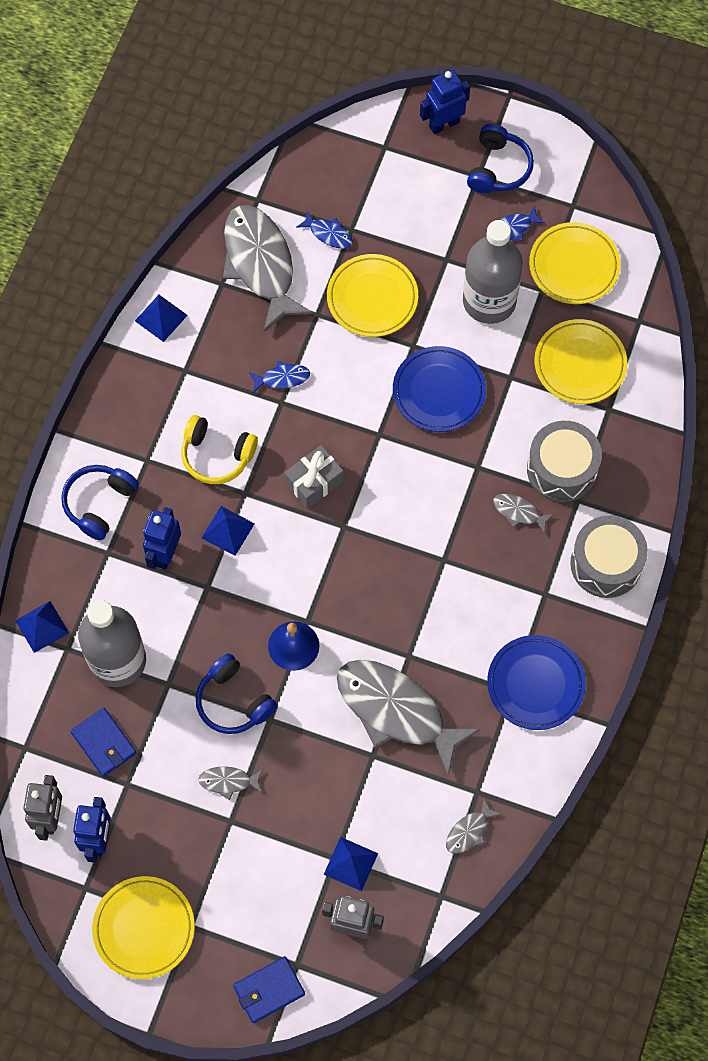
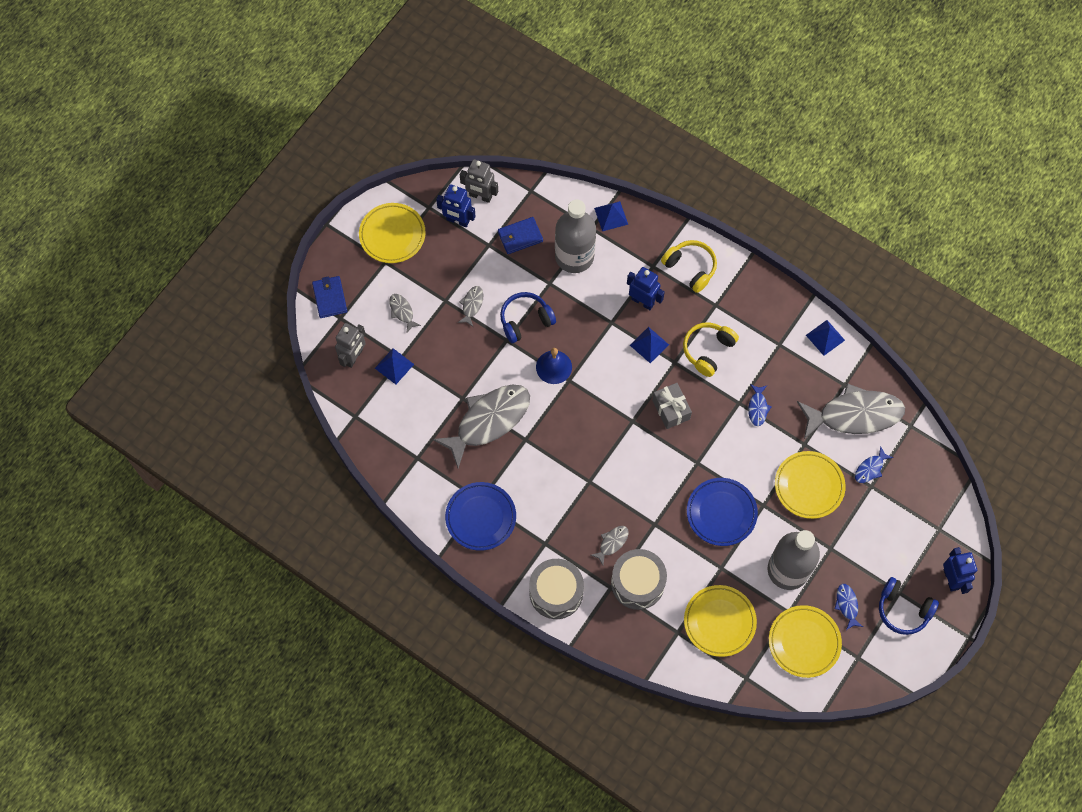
camera: 105 degrees right, 0 degrees up
blue headphones [61,465,139,541] -> yellow headphones [661,240,717,293]
grey fish [446,798,502,853] -> grey fish moved to [389,294,421,332]

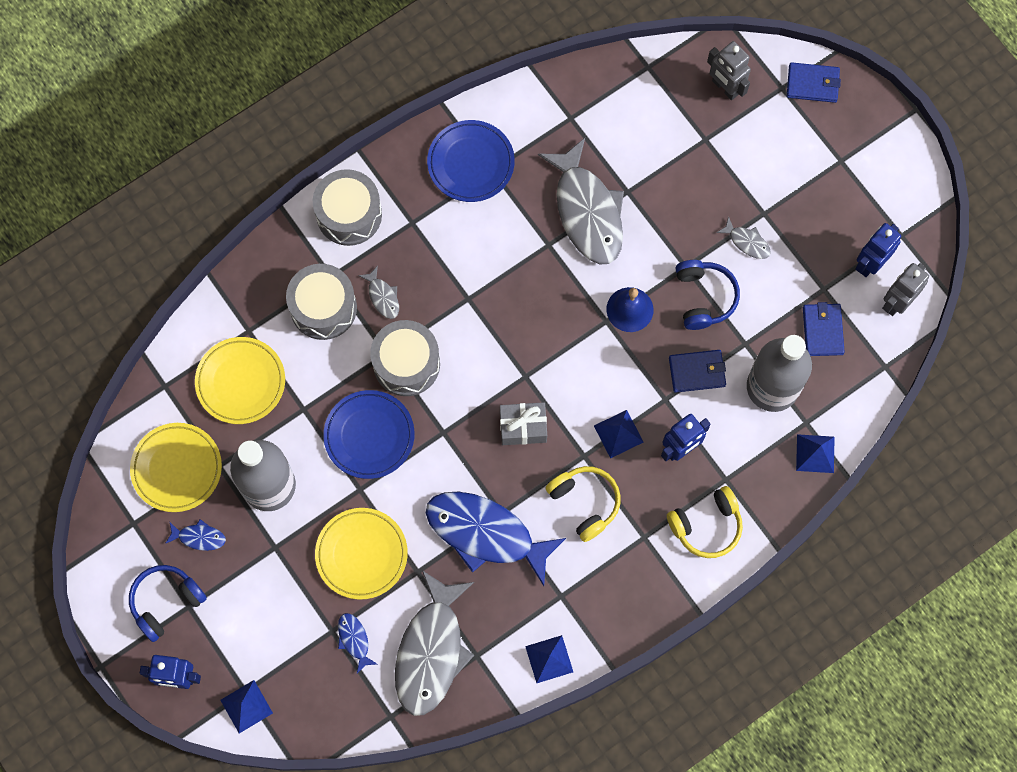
camera: 110 degrees right, 5 degrees up
yellow plate [359,203,426,263] -> none
blue pyramid [375,348,414,384] -> blue pyramid moved to [220,680,273,733]
grey fish [389,294,421,332] -> none
blue fish [748,384,772,426] -> blue fish [426,492,566,586], size x2.36
none -> grey drum [370,320,440,396]
none -> blue wallet [669,350,726,393]

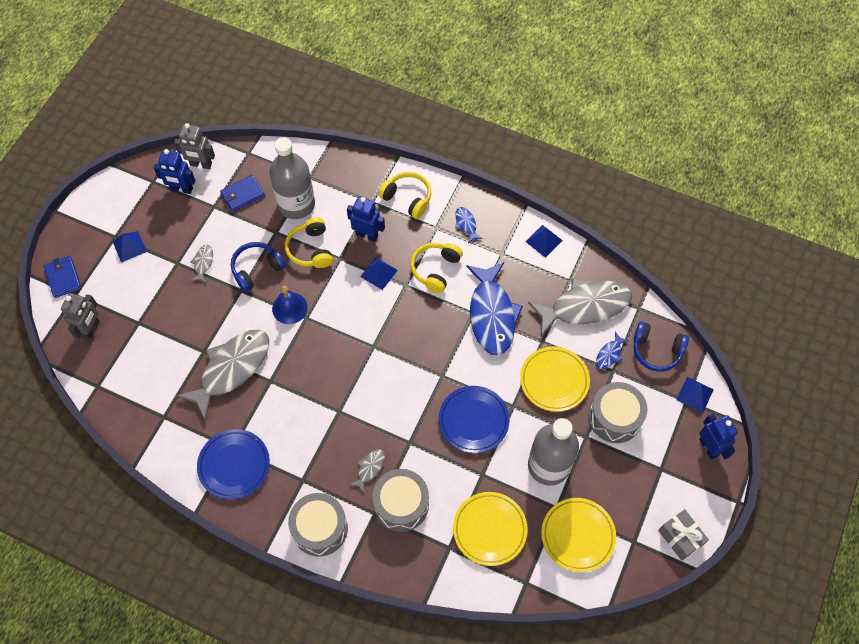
camera: 120 degrees left, 10 degrees down
blue headphones [129,565,207,642] -> blue headphones moved to [633,321,689,372]
blue fish [165,519,226,551] -> blue fish moved to [455,207,483,243]
grey drum [370,320,440,396] -> grey drum moved to [588,382,647,443]
grey gift [500,402,547,445] -> grey gift moved to [658,509,709,561]
blue wallet [669,350,726,393] -> yellow headphones [285,218,333,268]
blue pyramid [796,434,835,473] -> blue pyramid moved to [113,231,147,262]

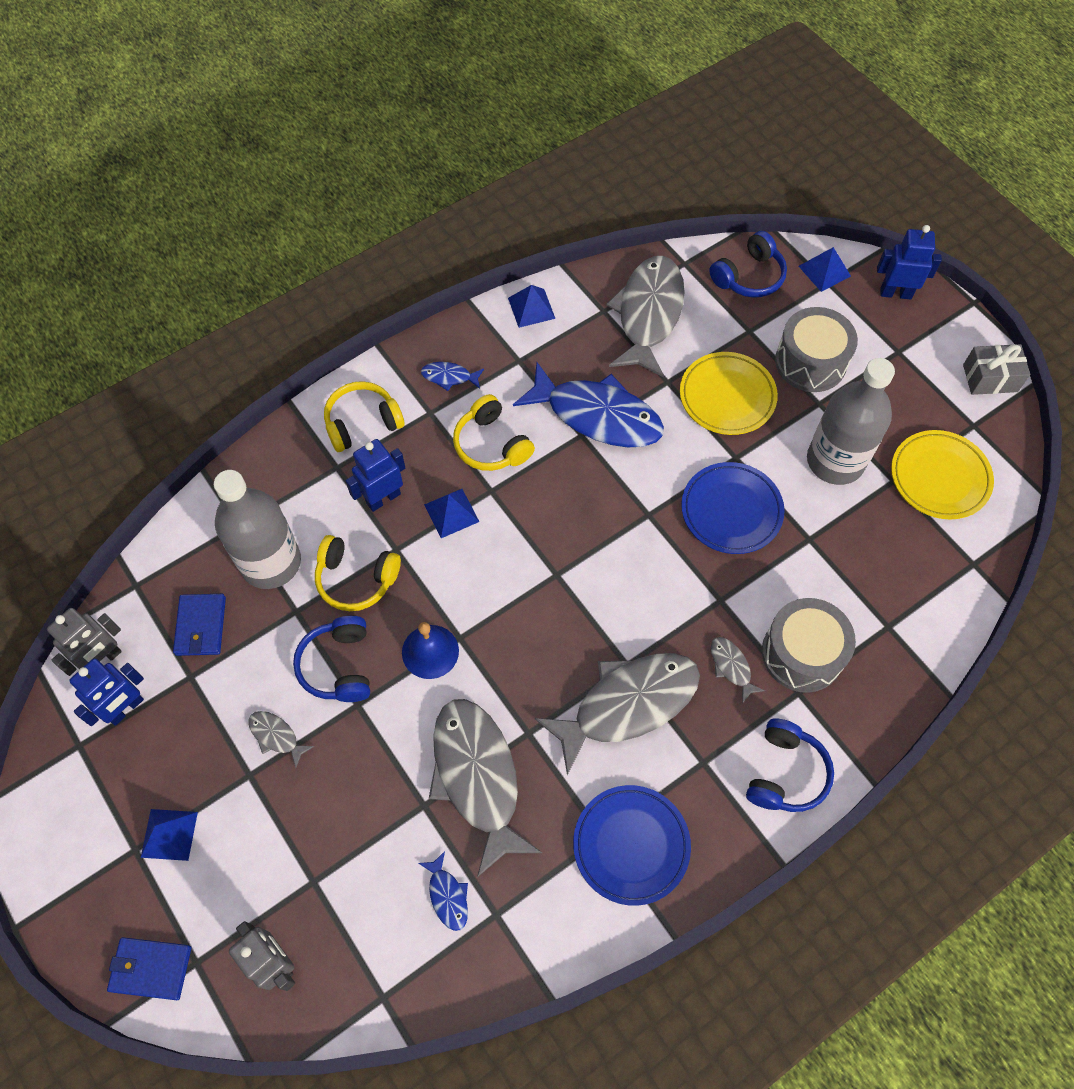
camera: 60 degrees left, 0 degrees up
grey drum [288,493,348,557] -> blue headphones [746,718,834,812]
yellow plate [453,492,528,566] -> none
blue fish [596,332,629,369] -> blue fish moved to [418,851,468,931]
none -> grey fish [535,653,700,775]

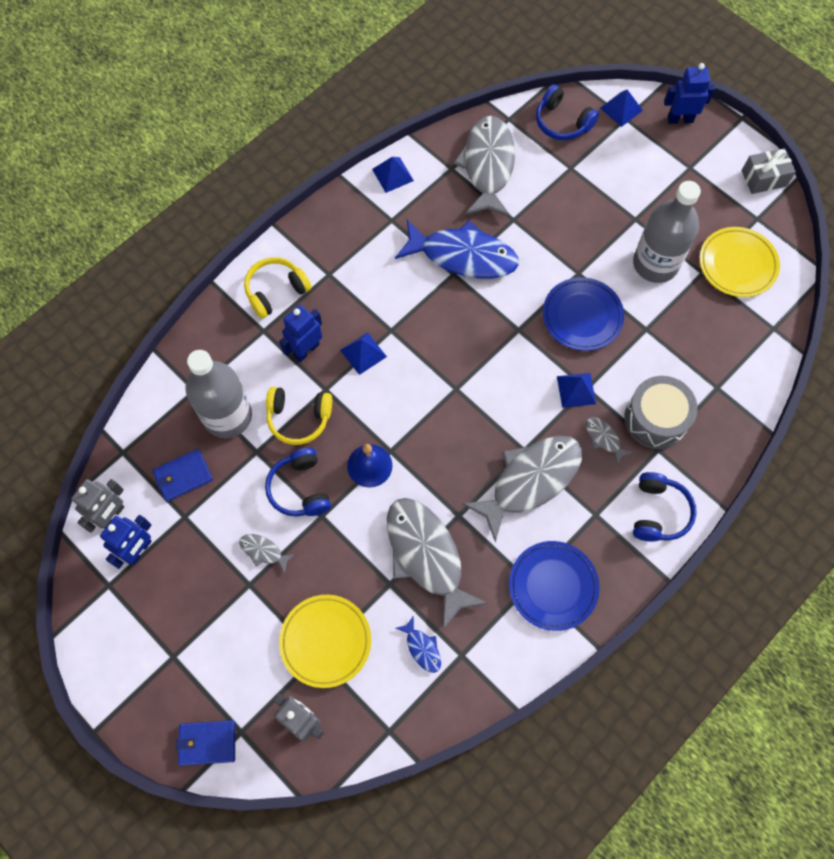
camera: 10 degrees left, 5 degrees up
blue pyramid [141,809,198,861] -> blue pyramid moved to [557,373,596,408]
blue wallet [173,594,226,656] -> blue wallet turned 75 degrees clockwise [153,449,213,502]
blue fish [421,362,484,391] -> none
yellow headphones [453,394,535,471] -> none
yellow plate [680,352,778,435] -> yellow plate moved to [279,595,371,688]
blue headphones [709,231,787,298] -> blue headphones turned 90 degrees clockwise [536,84,599,140]
grey drum [775,307,858,392] -> none

